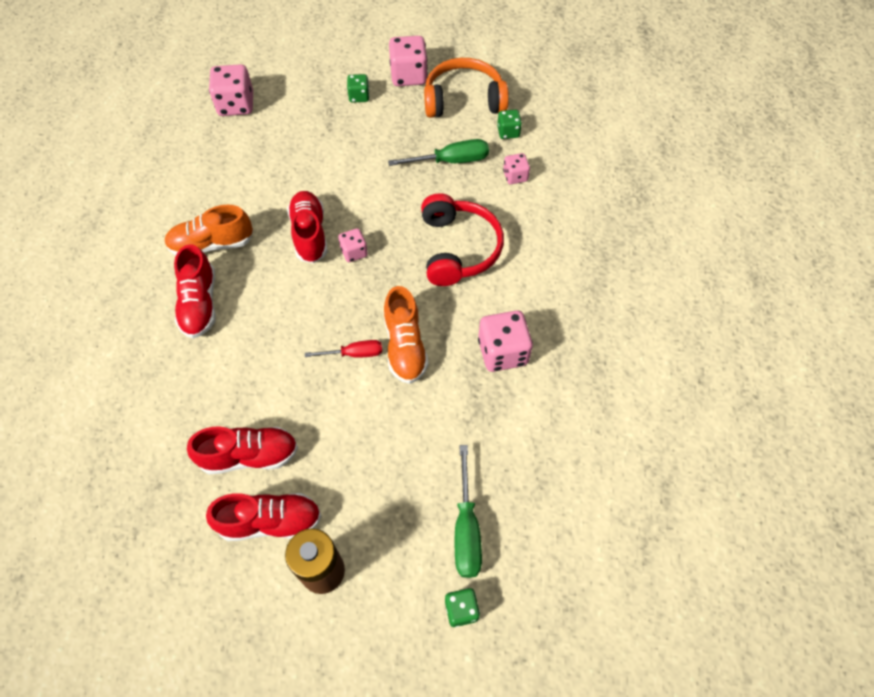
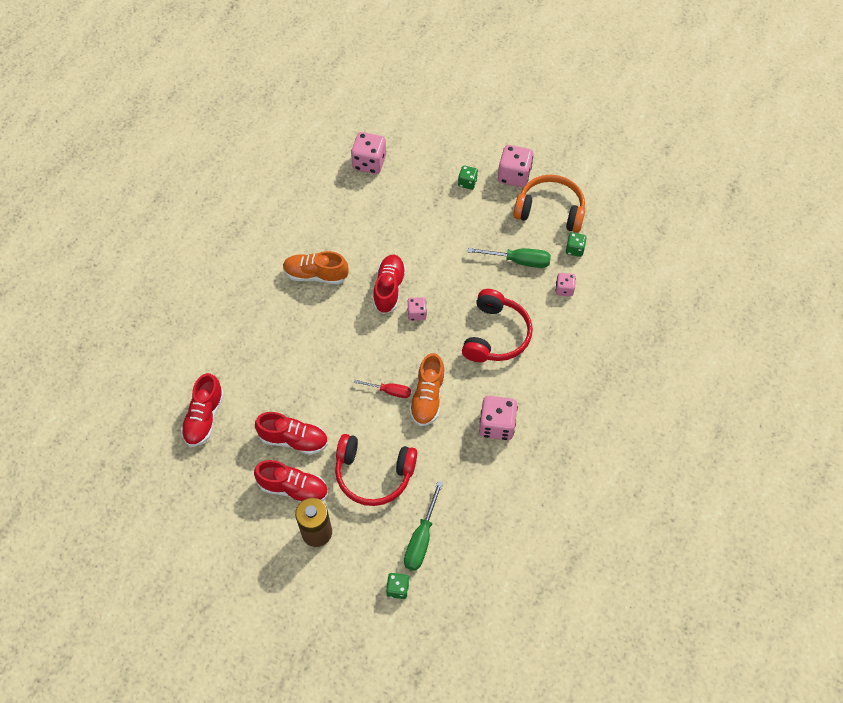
camera: 20 degrees right, 0 degrees up
red shoe [174,244,216,339] -> red shoe moved to [181,373,224,447]
none -> red headphones [335,434,417,506]

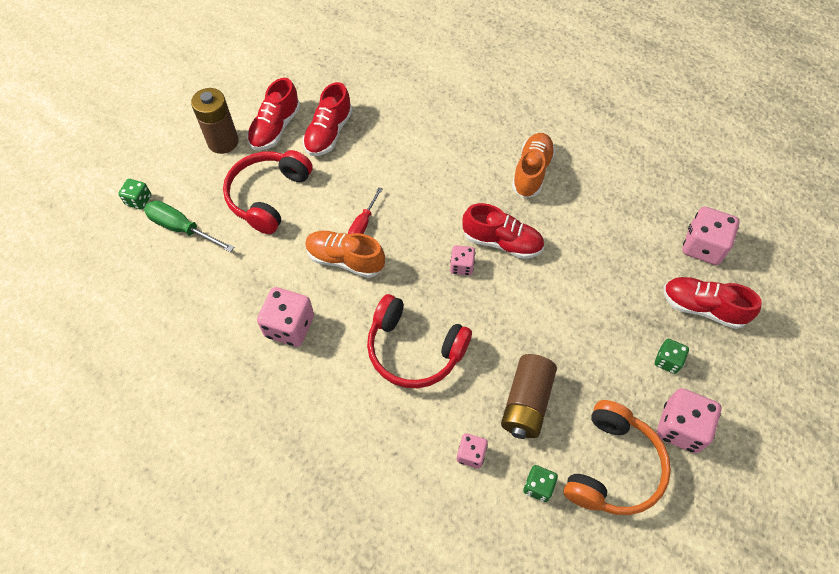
camera: 100 degrees right, 0 degrees up
red shoe [181,373,224,447] -> red shoe moved to [663,277,762,329]
green screwdriver [468,248,551,268] -> brown battery [501,354,557,439]

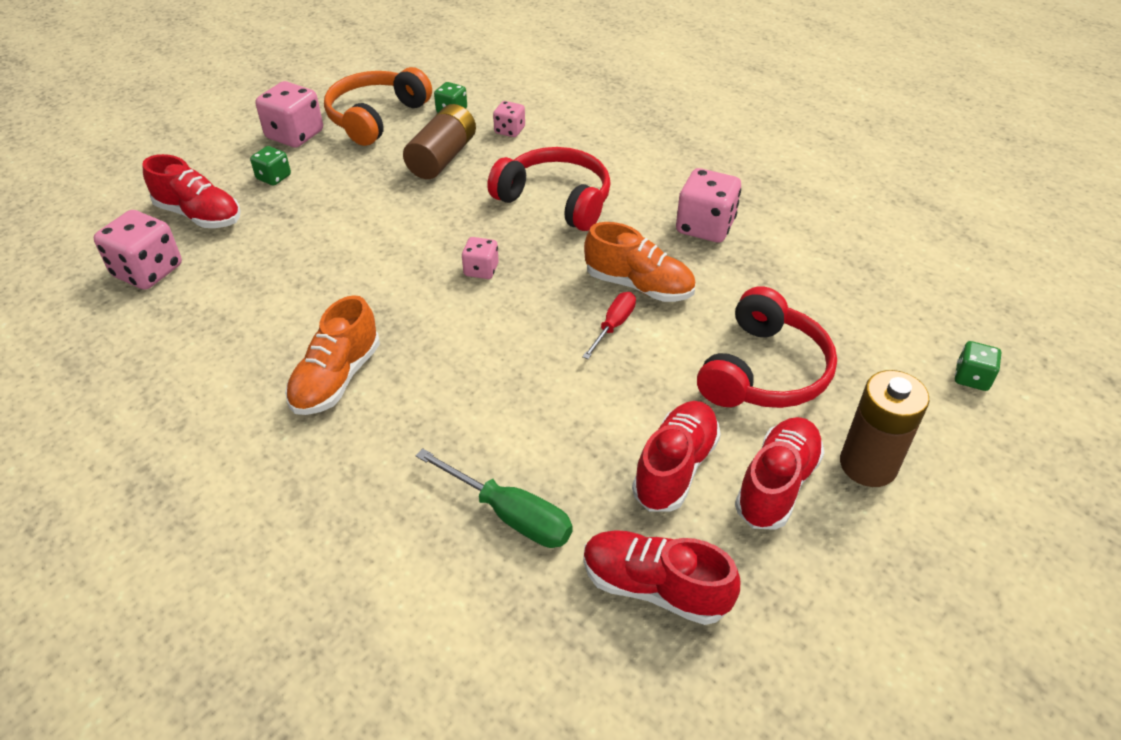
camera: 175 degrees left, 15 degrees down
green screwdriver [144,200,234,252] -> green screwdriver moved to [415,448,573,548]
red shoe [462,203,544,259] -> red shoe moved to [583,530,740,625]

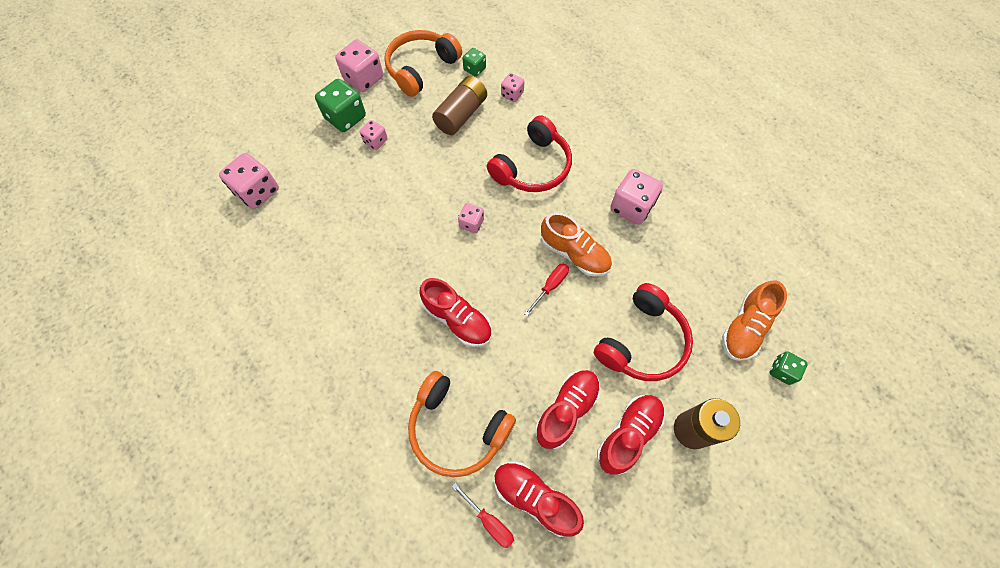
camera: 10 degrees right, 20 degrees up
red shoe [142,154,241,228] -> red shoe moved to [419,278,492,347]
green dice [250,146,291,186] -> green dice [315,79,366,132], size x1.77
orange shoe [285,295,380,415] -> orange shoe moved to [722,280,787,361]
green screwdriver [415,448,573,548] -> orange headphones [408,371,516,477]
red headphones [487,147,611,231] -> red headphones turned 90 degrees clockwise [487,115,572,192]
none -> pink dice [360,120,388,150]
none -> red screwdriver [452,483,514,548]

